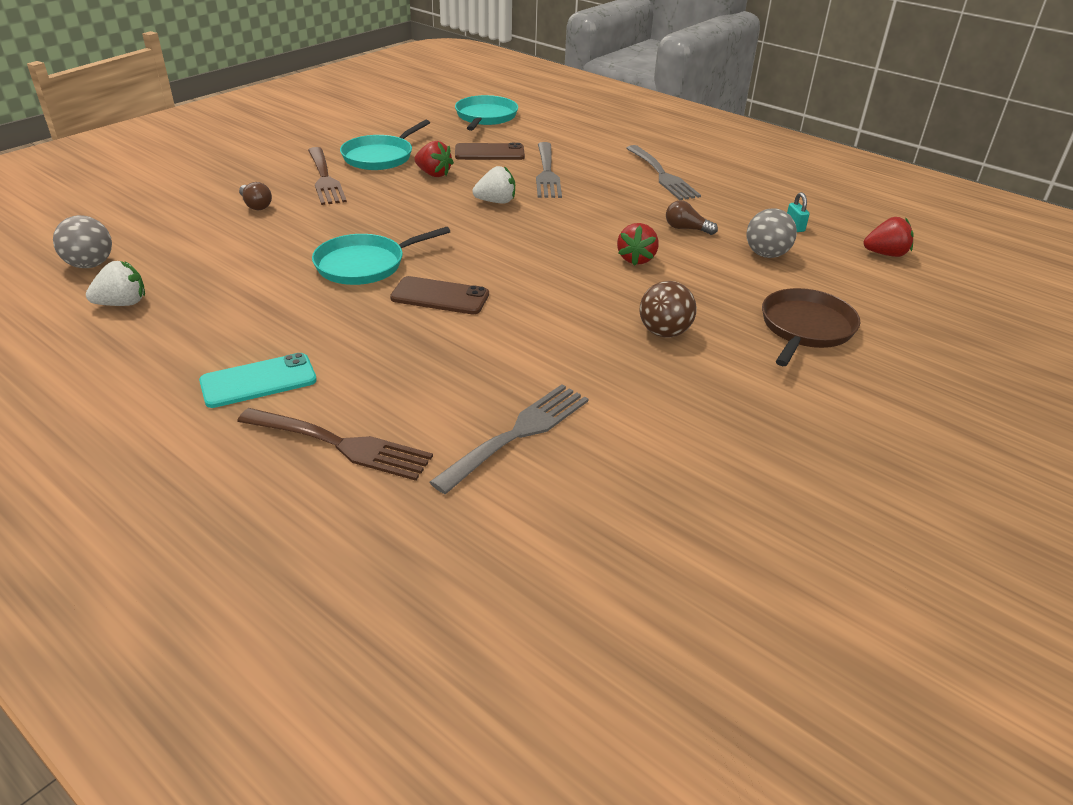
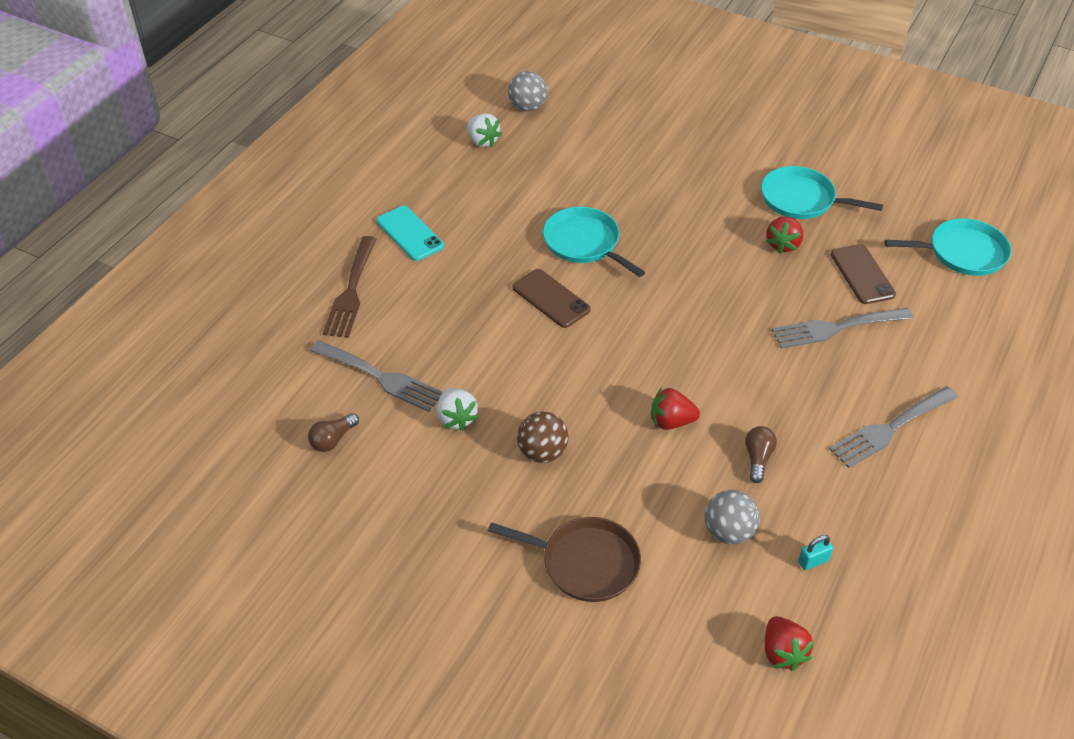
camera: 80 degrees right, 10 degrees up
brown light bulb [239,182,272,210] -> brown light bulb moved to [308,413,359,452]
brown fork [308,147,347,205] -> none
brown phone [390,276,489,314] -> brown phone turned 45 degrees counterclockwise [512,269,590,328]
white strawberry [472,166,515,204] -> white strawberry moved to [437,388,478,431]

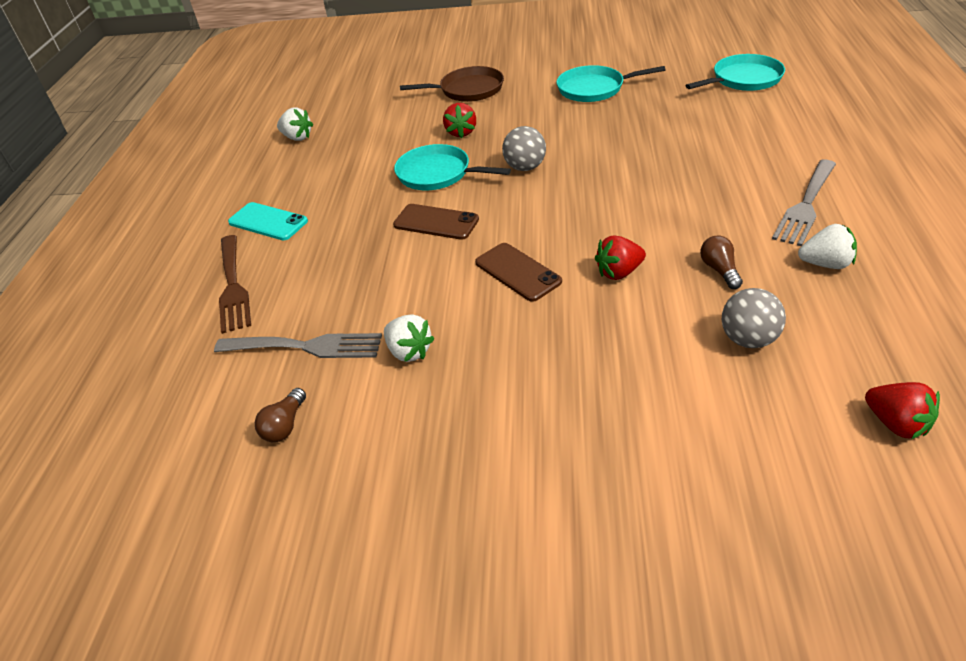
camera: 20 degrees left, 5 degrees down
brown pan [488,517,641,602] -> brown pan moved to [400,66,504,102]
grey ball [508,71,547,111] -> grey ball moved to [502,126,546,171]
brown ball [517,411,569,463] -> none
red strawberry [766,216,803,254] -> red strawberry moved to [443,103,476,138]
grey fork [772,308,913,349] -> none
turquoise padlock [798,535,833,570] -> none
brown phone [831,244,896,304] -> brown phone moved to [475,243,562,302]
none -> white strawberry [798,224,857,269]

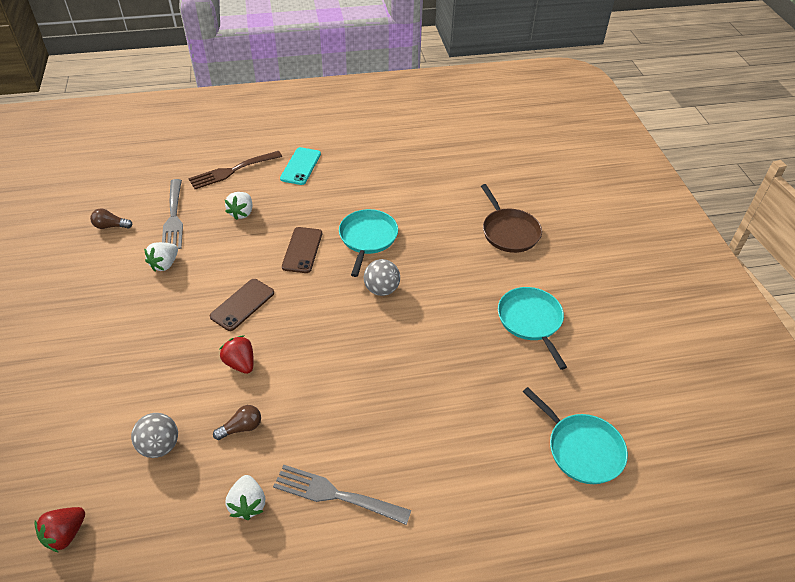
camera: 70 degrees right, 5 degrees up
white strawberry [277,108,313,141] -> white strawberry moved to [225,192,252,220]
red strawberry [443,103,476,138] -> none

